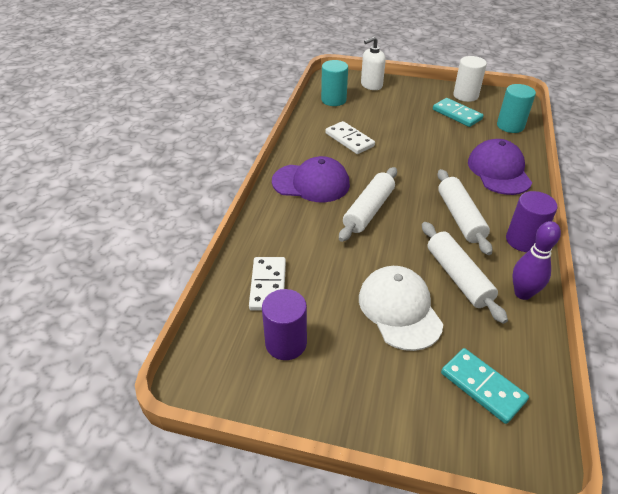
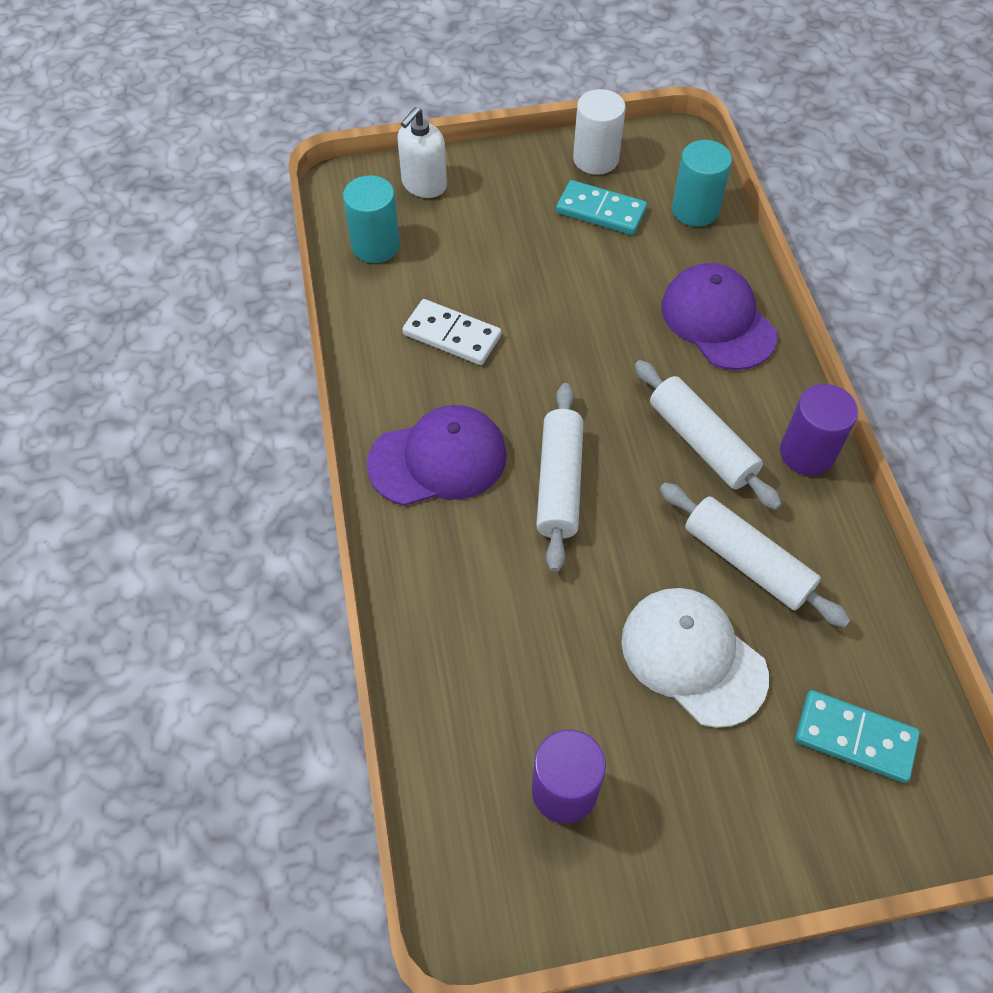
camera: 25 degrees left, 15 degrees up
white domino [249,257,286,311] -> none
purple bowling pin [512,221,561,300] -> none

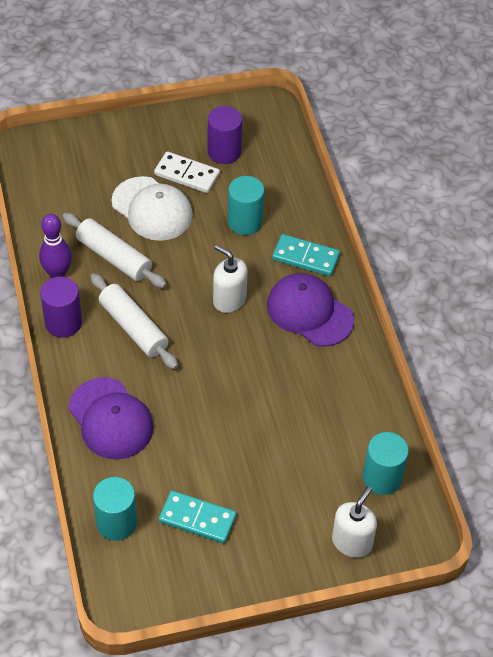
camera: 175 degrees right, 5 degrees down
purple cap [367,405,507,506] -> purple cap turned 60 degrees clockwise [267,273,354,347]
white domino [402,299,501,365] -> white domino moved to [154,151,220,193]
white rolling pin [536,383,584,572] -> white soap dispenser [213,245,248,313]
white cylinder [573,89,626,175] -> none
turquoise domino [795,690,920,783] -> turquoise domino moved to [272,234,340,276]
none -> purple bowling pin [39,214,72,278]
none -> turquoise cylinder [228,176,264,235]

